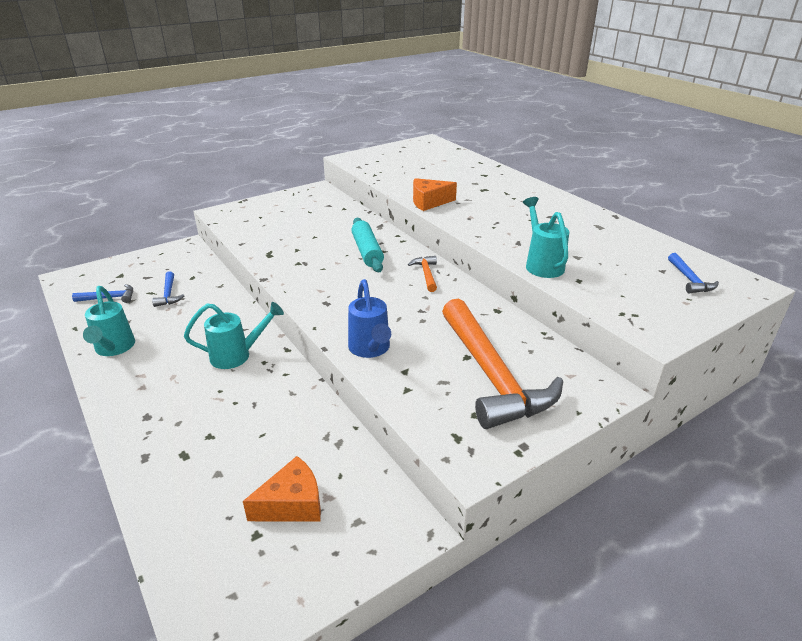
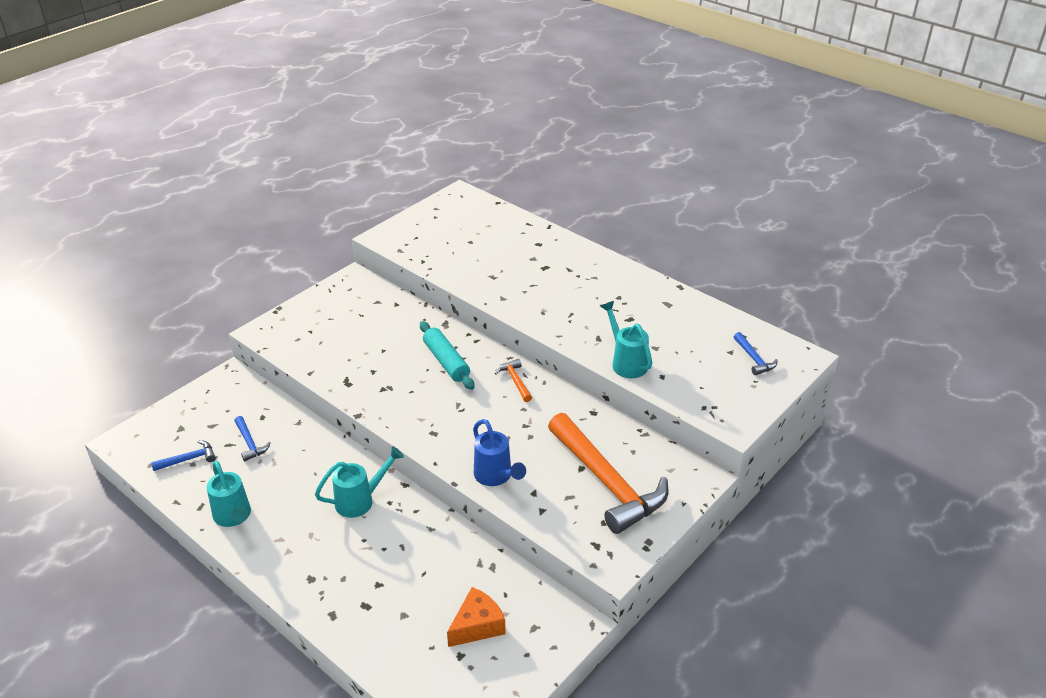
camera: 15 degrees left, 5 degrees up
orange cheese [413,178,457,211] -> none

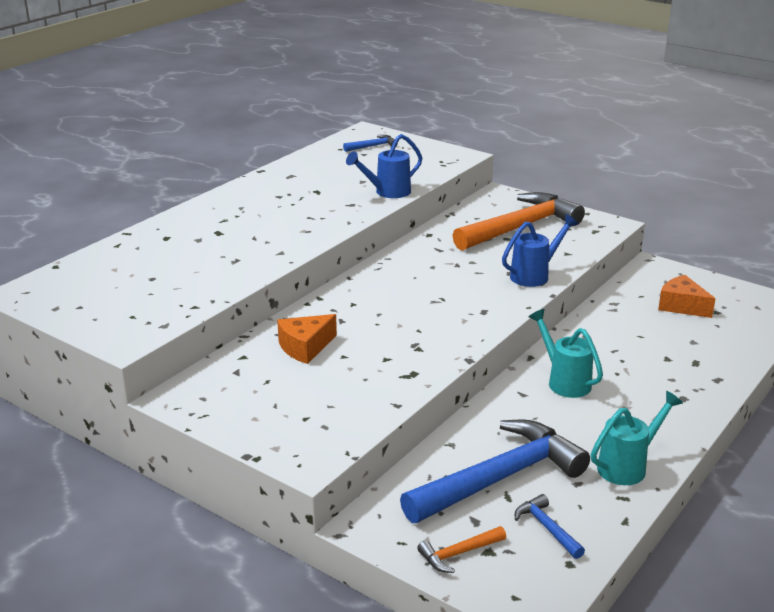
camera: 95 degrees left, 10 degrees down
blue hammer [235,416,270,461] -> blue hammer [400,420,590,523], size x2.40
turquoise rolling pin [420,321,475,390] -> none
orange hammer [495,359,532,402] -> orange hammer moved to [417,526,506,573]
turquoise watering can [600,301,652,378] -> blue watering can [346,134,422,198]
none -> orange cheese [277,314,337,364]

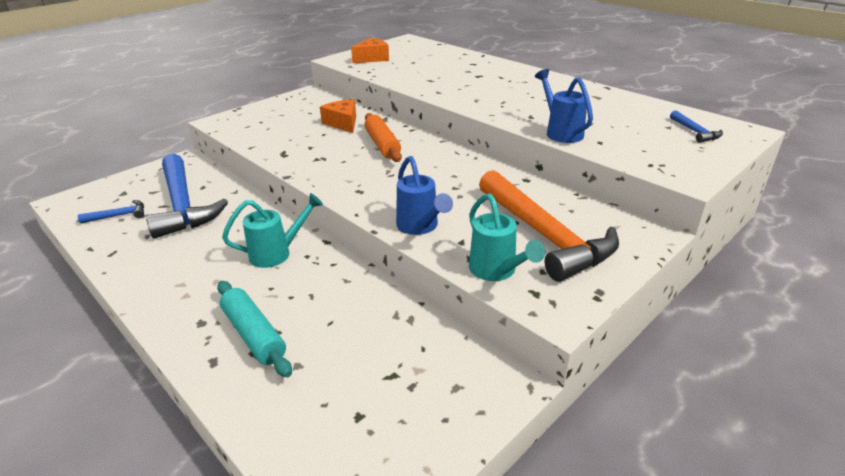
camera: 100 degrees right, 5 degrees up
orange hammer [417,526,506,573] -> none
turquoise watering can [591,391,683,485] -> turquoise watering can moved to [469,194,545,281]
orange cheese [658,275,716,318] -> orange cheese moved to [351,38,389,63]
none -> turquoise rolling pin [217,281,292,377]
none -> orange rolling pin [365,113,402,162]

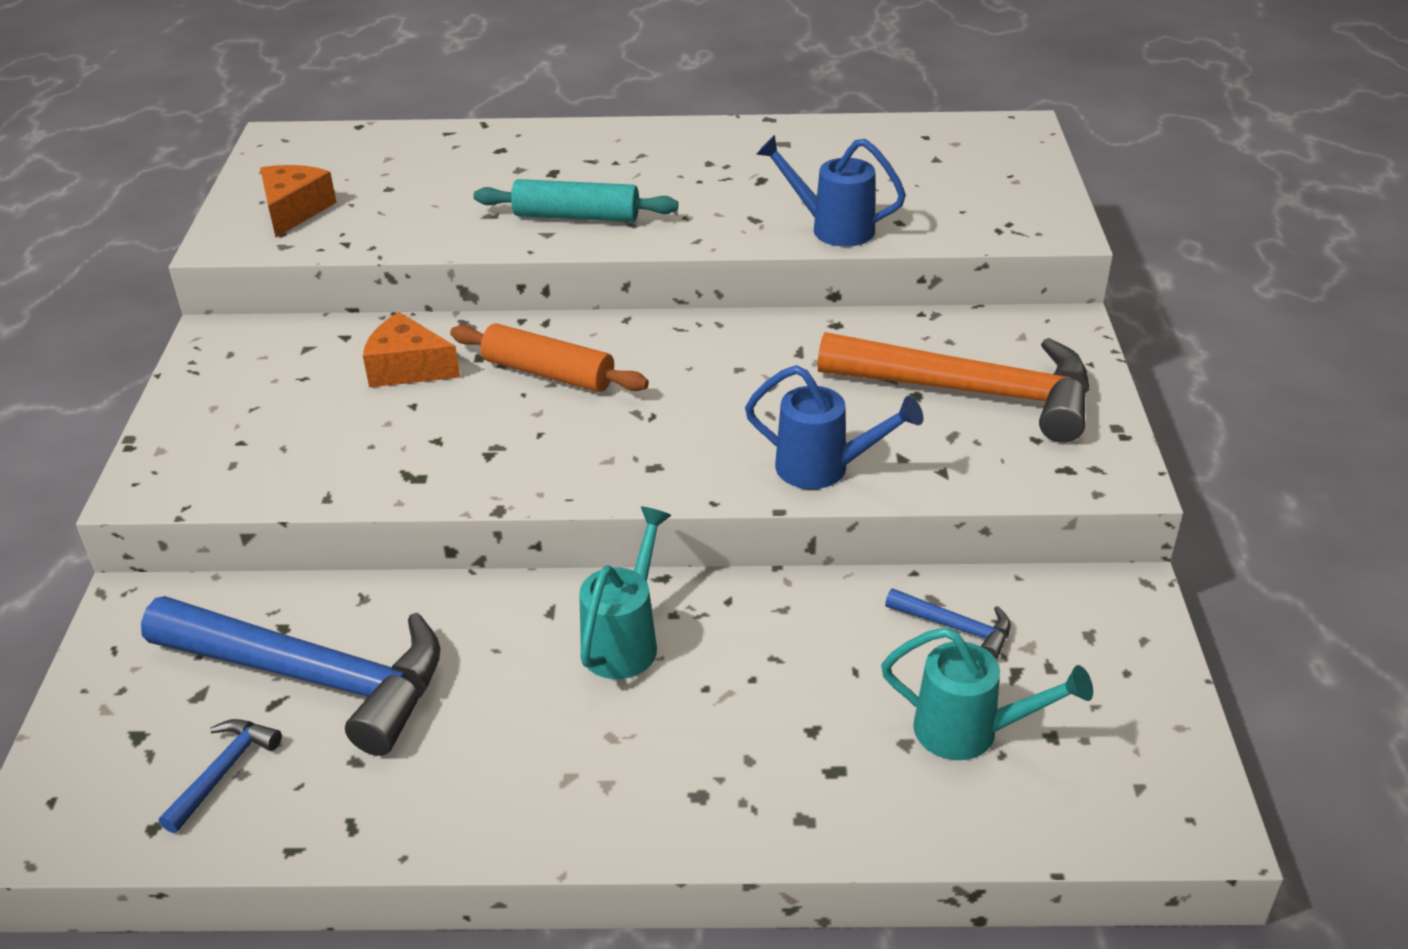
camera: 45 degrees left, 5 degrees up
turquoise rolling pin [217,281,292,377] -> turquoise rolling pin moved to [474,179,678,222]
turquoise watering can [469,194,545,281] -> turquoise watering can moved to [881,627,1093,760]
blue hammer [670,110,723,143] -> blue hammer moved to [885,588,1011,660]

